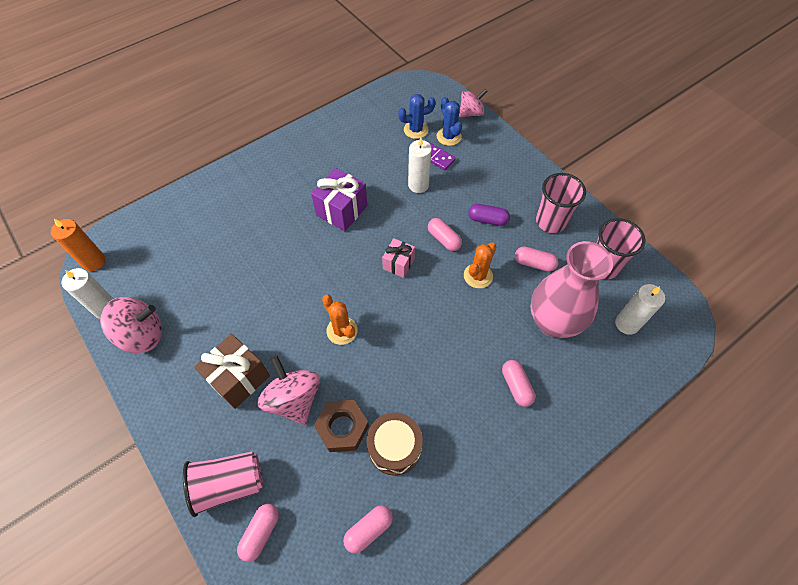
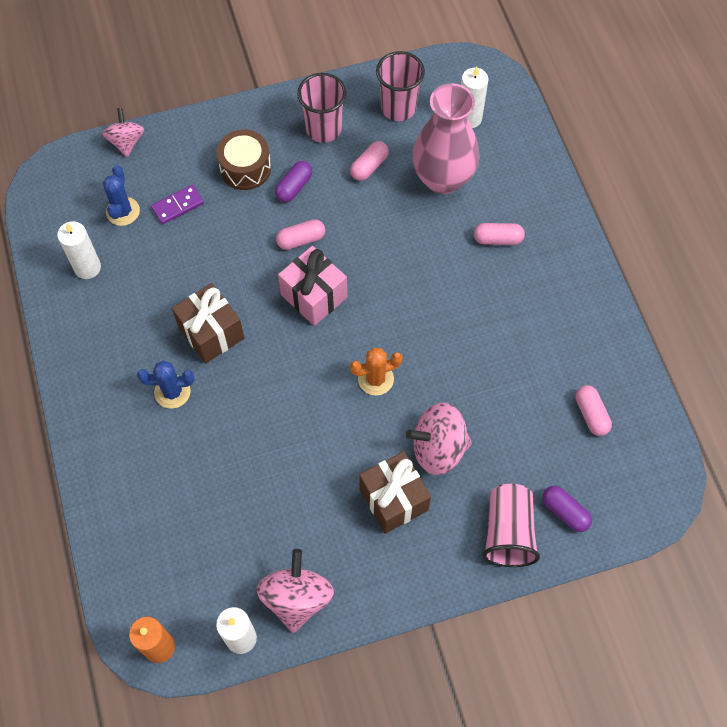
camera: 70 degrees left, 5 degrees up
pink capsule [237,504,279,562] -> purple capsule [543,486,592,532]
purple gift [311,168,367,231] -> brown gift [172,283,244,364]
brown nut [314,400,369,452] -> none
brown drum [366,413,423,476] -> brown drum moved to [217,129,271,190]
pink gift [382,238,415,278] -> pink gift [278,246,347,326], size x1.63
white candle [408,138,432,193] -> white candle moved to [57,221,101,279]
blue cactus [437,97,462,146] -> blue cactus moved to [137,360,194,409]
orange cactus [464,243,496,288] -> none

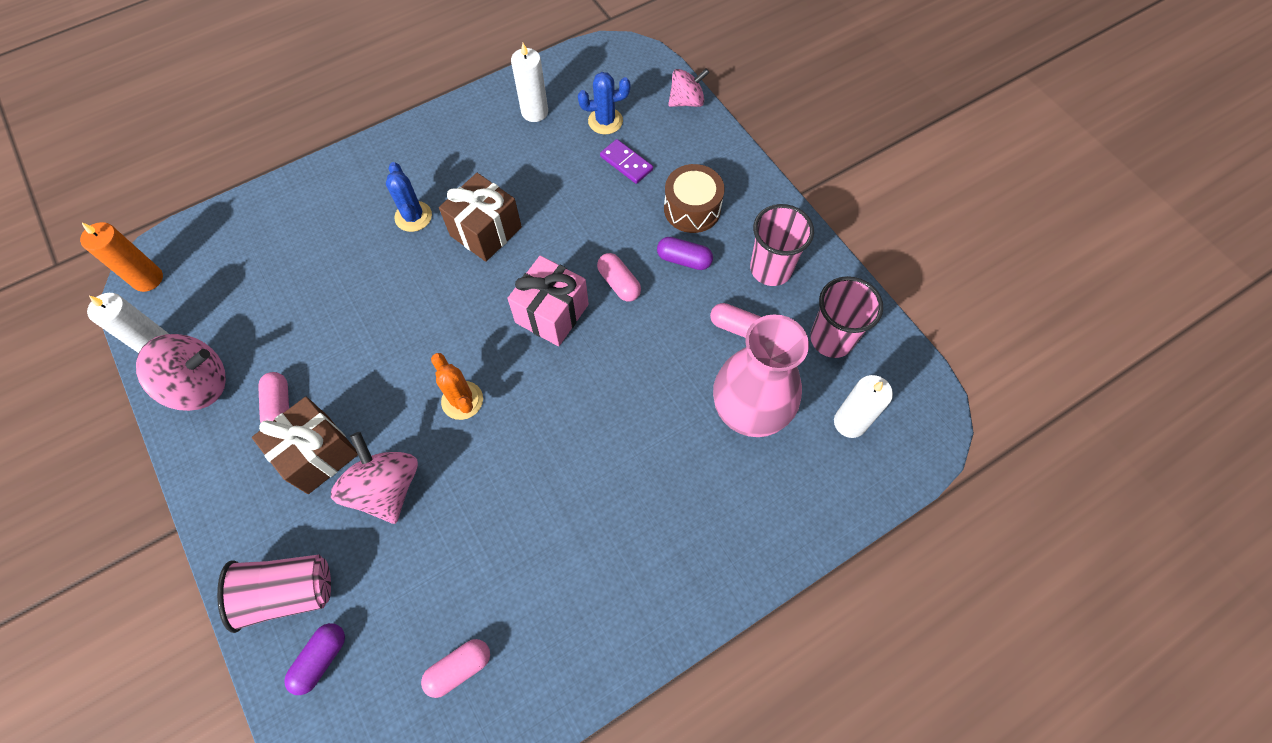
camera: 75 degrees right, 0 degrees up
pink capsule [474,223,525,245] -> pink capsule moved to [258,372,289,422]

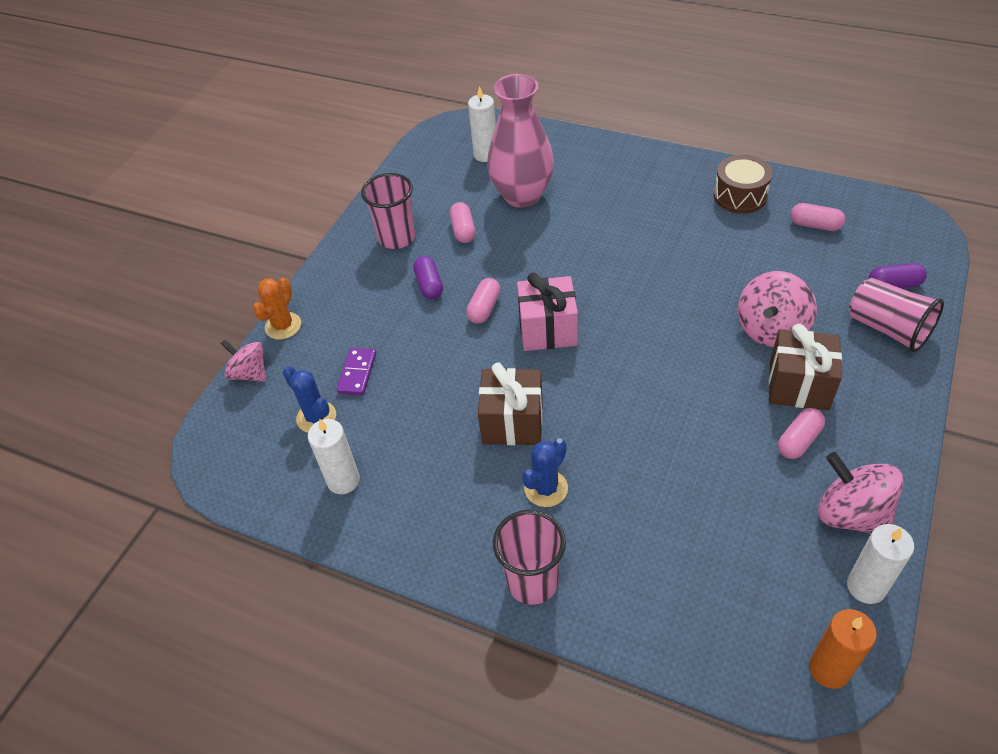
camera: 120 degrees left, 15 degrees down
orange cactus [431,353,483,420] -> orange cactus moved to [252,278,301,340]
brown drum [664,164,725,233] -> brown drum moved to [714,154,772,214]
pink cup [810,276,883,358] -> pink cup moved to [493,510,566,605]

